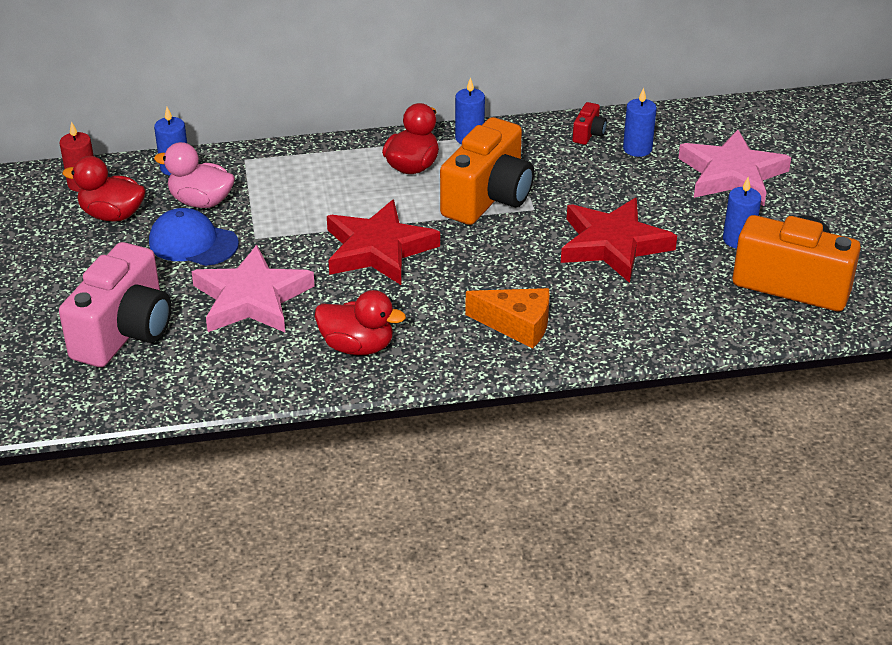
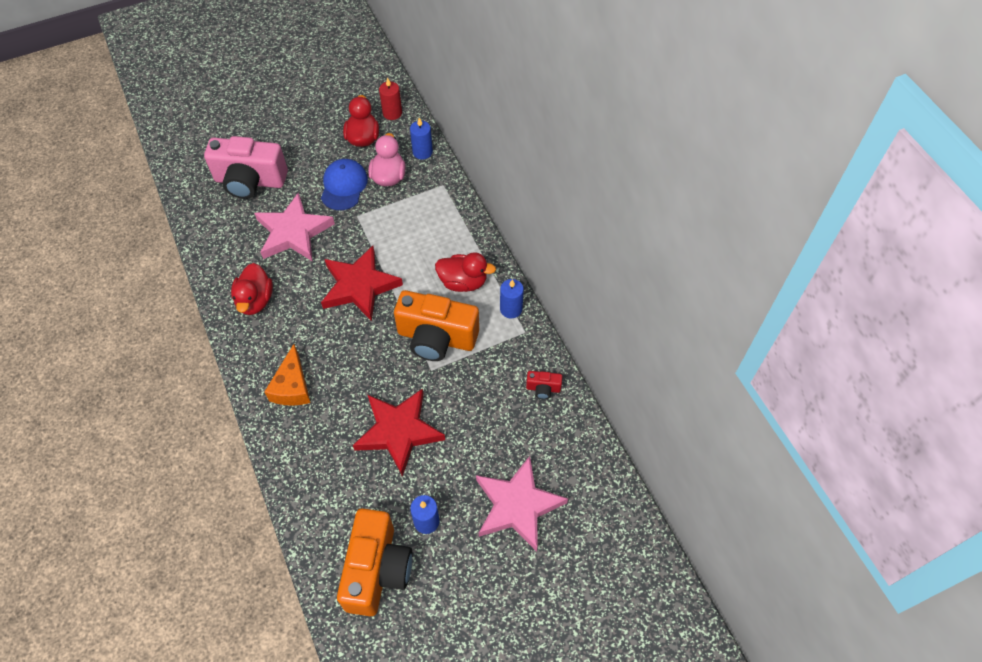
camera: 75 degrees right, 20 degrees up
blue candle [623,87,657,157] -> none

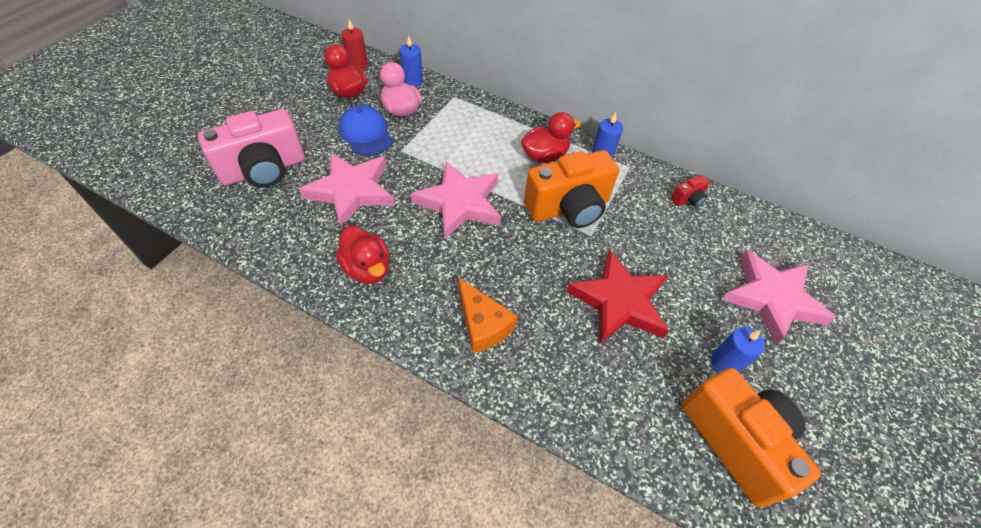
camera: 40 degrees left, 5 degrees down
red star [321,246,403,321] -> pink star [411,161,501,239]

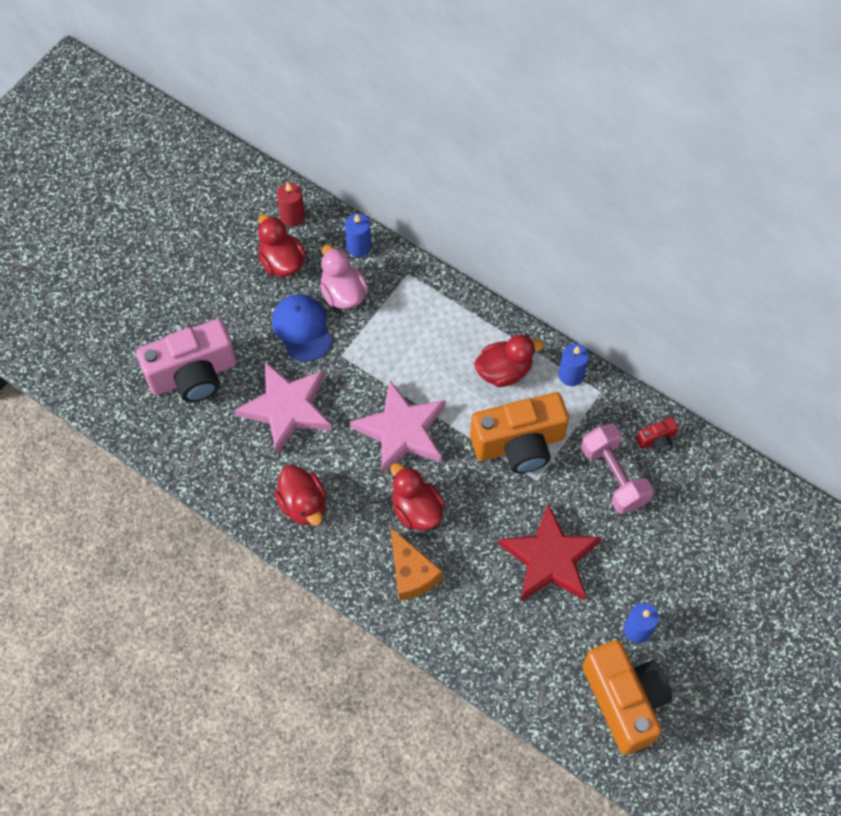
camera: 10 degrees right, 10 degrees up
pink star [722,250,836,345] -> none
none -> red duck [390,463,445,530]
none -> pink dumbbell [581,424,653,514]

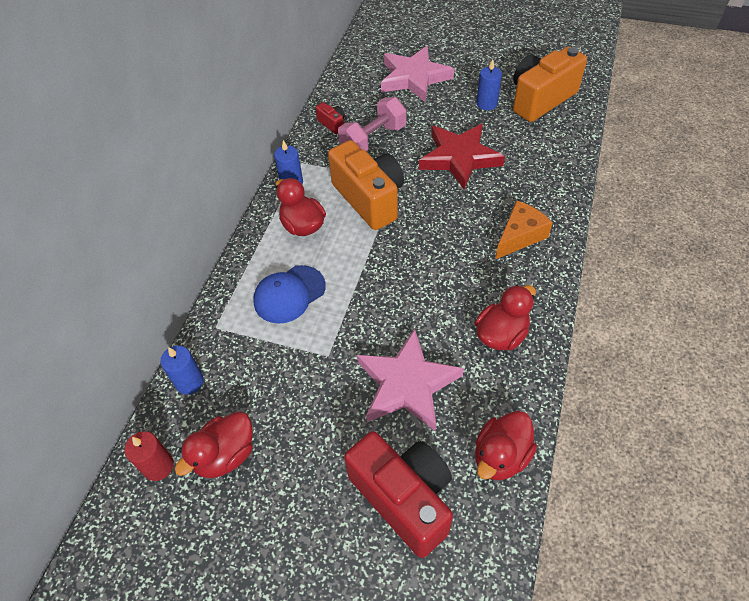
camera: 105 degrees left, 10 degrees down
pink camera [136,319,237,402] -> red camera [344,431,453,558]
blue cap [272,294,333,362] -> blue cap moved to [253,265,326,324]
pink duck [320,245,368,309] -> none
pink star [350,381,446,475] -> pink star moved to [381,46,454,102]
red duck [390,463,445,530] -> red duck moved to [475,411,537,480]

